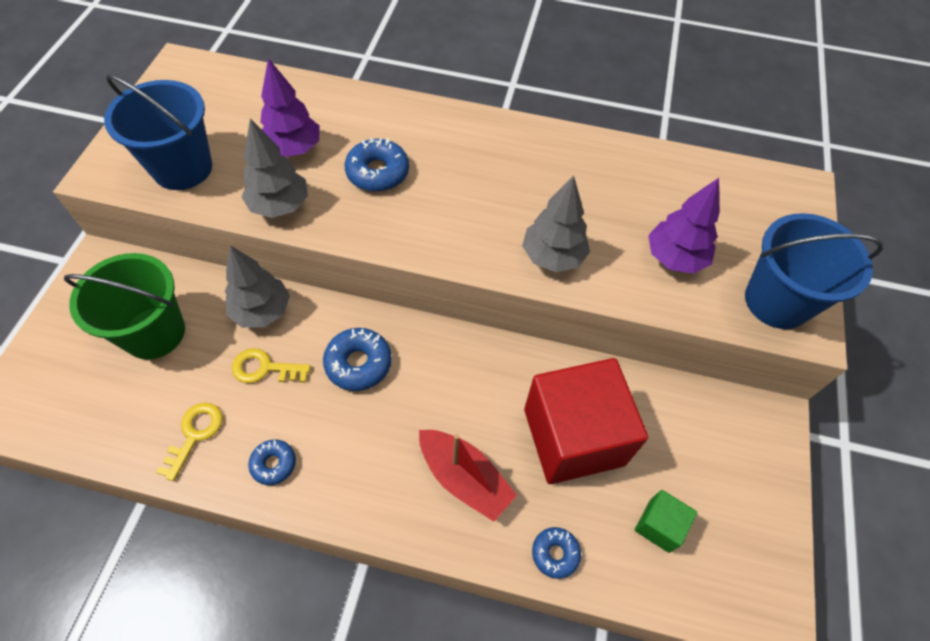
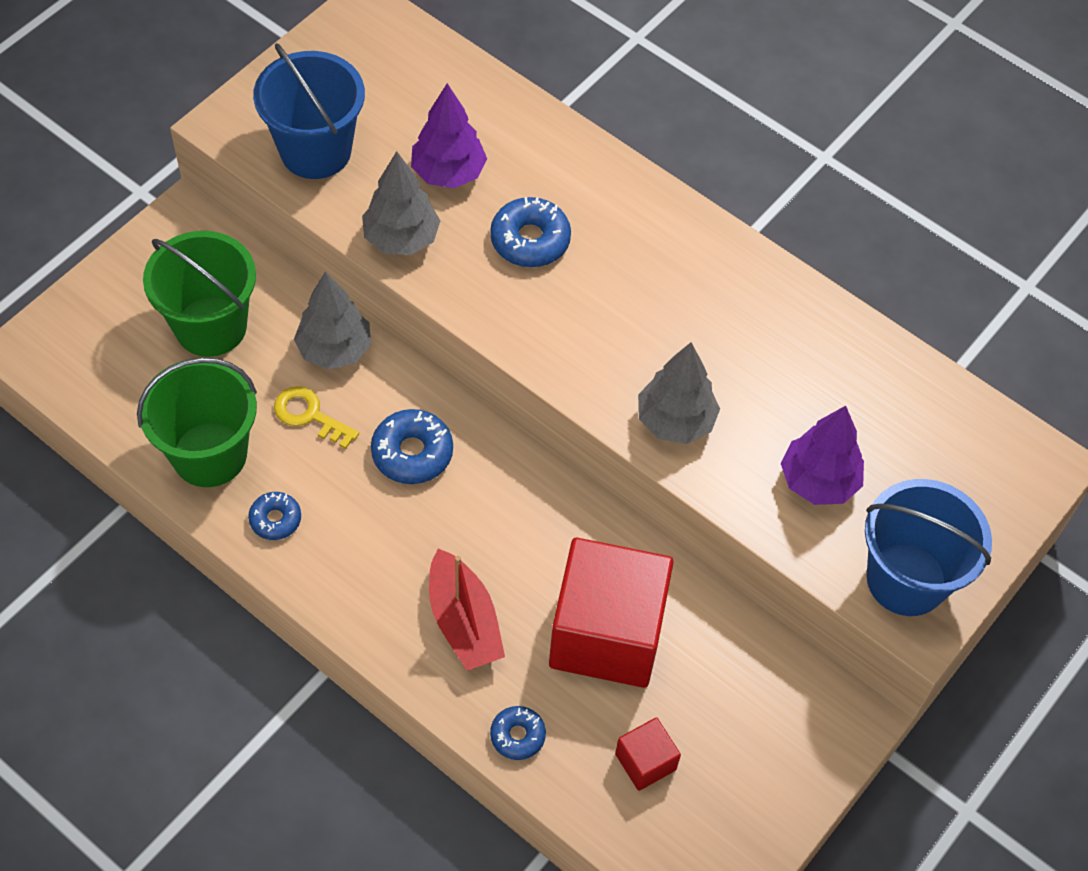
camera: 25 degrees right, 0 degrees up
yellow key [156,403,223,481] -> green bucket [137,358,257,487]
green cube [635,490,697,553] -> red cube [615,717,681,791]

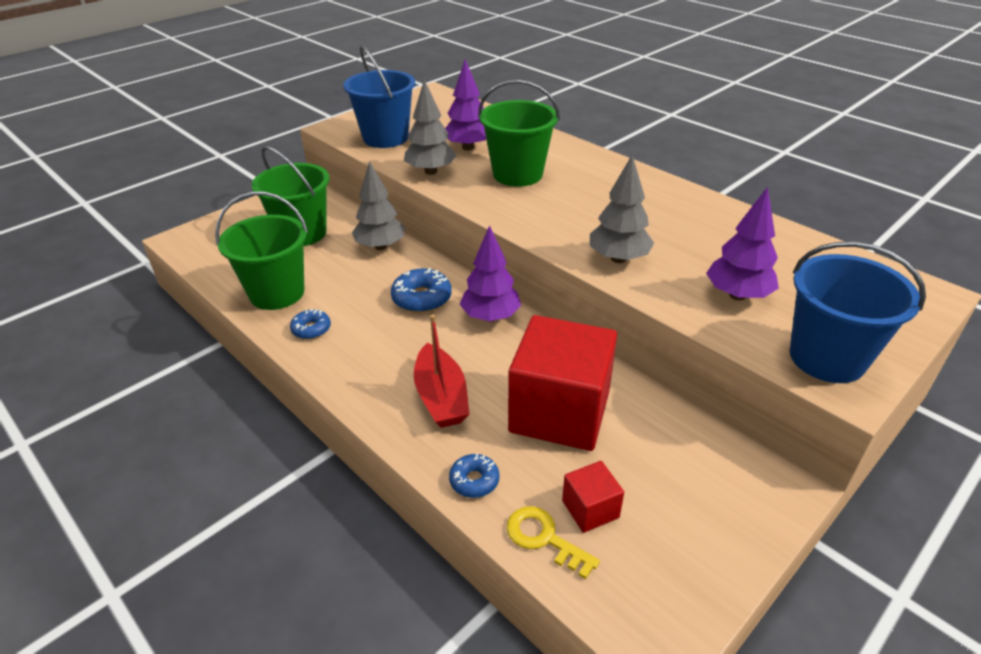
camera: 10 degrees right, 20 degrees down
yellow key [274,386,359,449] -> yellow key moved to [507,506,600,579]
blue donut [490,197,571,267] -> green bucket [478,80,560,187]
none -> purple tree [460,225,521,322]

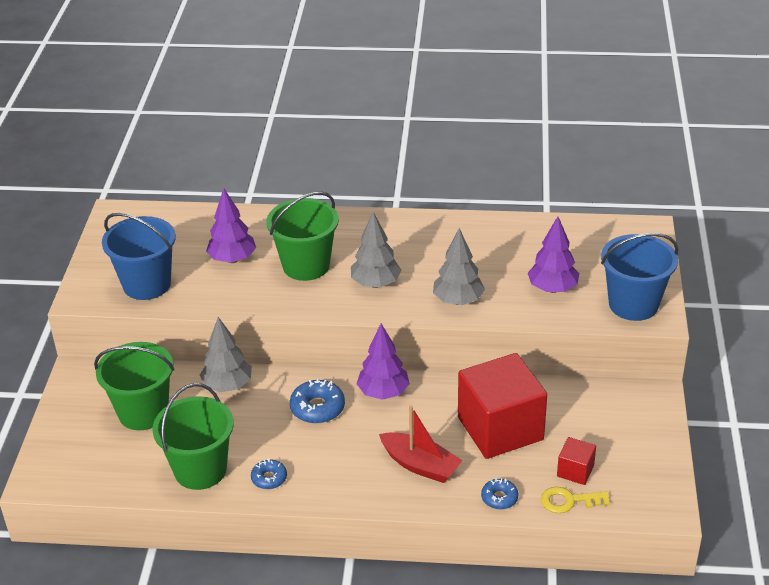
camera: 40 degrees left, 0 degrees up
grey tree [404,80,457,175] -> grey tree moved to [351,212,401,288]

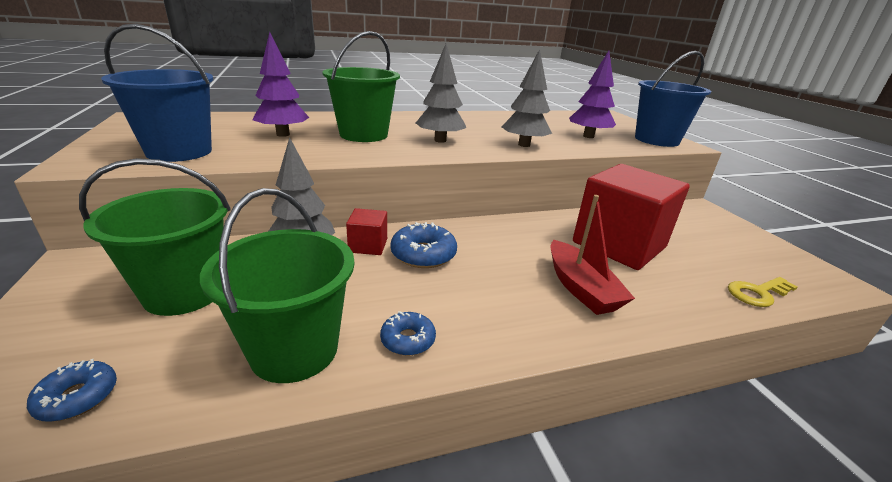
camera: 25 degrees left, 10 degrees down
purple tree [357,324,410,400] -> none
red boat [379,405,463,483] -> red boat turned 60 degrees clockwise [550,195,635,315]
blue donut [481,478,518,509] -> blue donut moved to [27,359,117,422]
red cube [557,437,596,485] -> red cube moved to [346,208,387,255]

